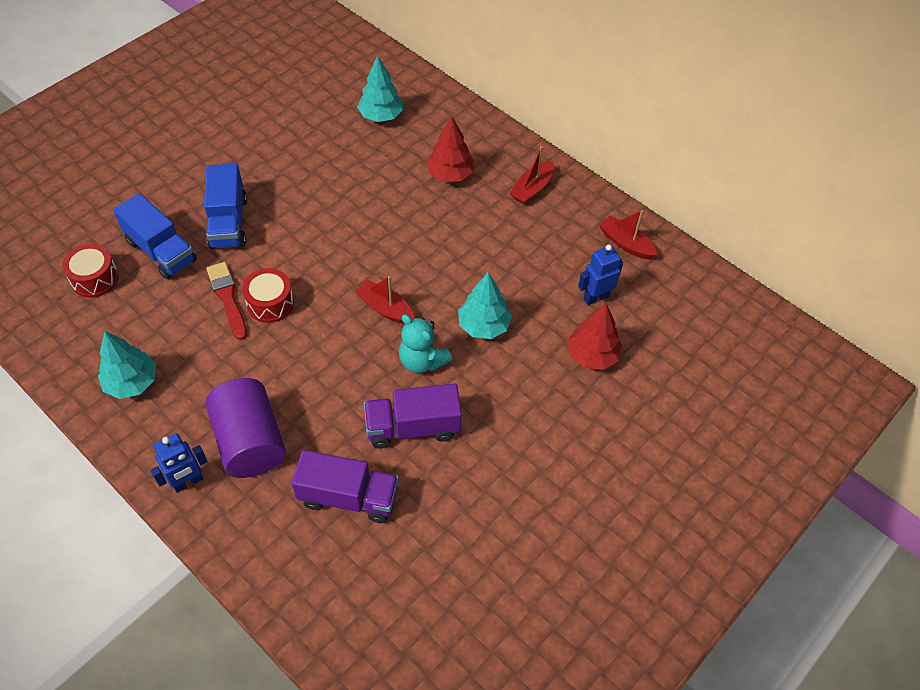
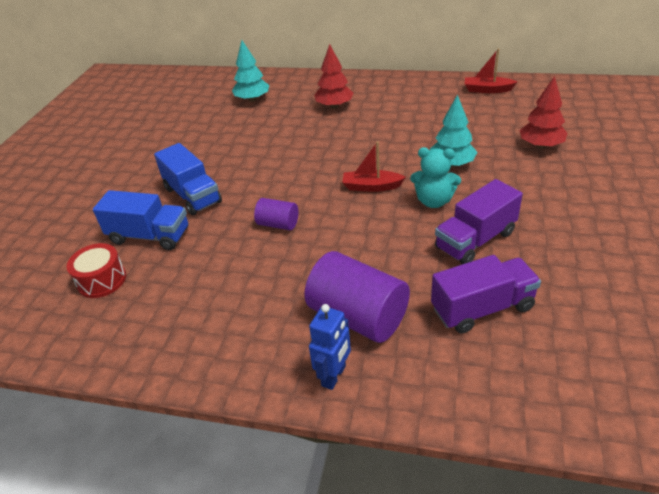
camera: 25 degrees left, 15 degrees down
turquoise tree [98,331,156,399] -> none
red brush [206,262,247,340] -> none
red drum [242,268,294,323] -> purple cylinder [254,198,299,230]
red boat [509,146,554,204] -> none
blue robot [578,244,623,305] -> none

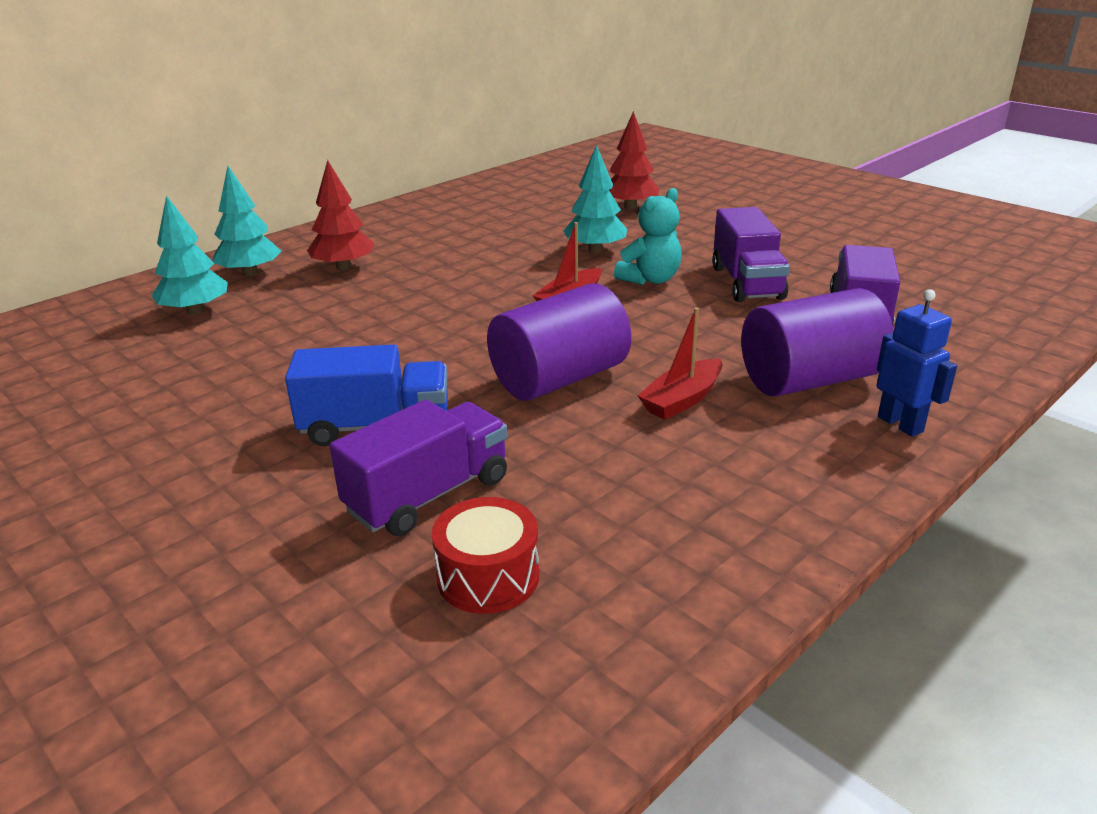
camera: 60 degrees left, 10 degrees down
blue truck [93,190,188,250] -> purple truck [329,400,508,536]
purple cylinder [254,198,299,230] -> purple cylinder [487,283,631,401], size x1.89
red boat [465,49,517,93] -> red boat moved to [637,307,723,420]
none -> turquoise tree [213,166,281,276]

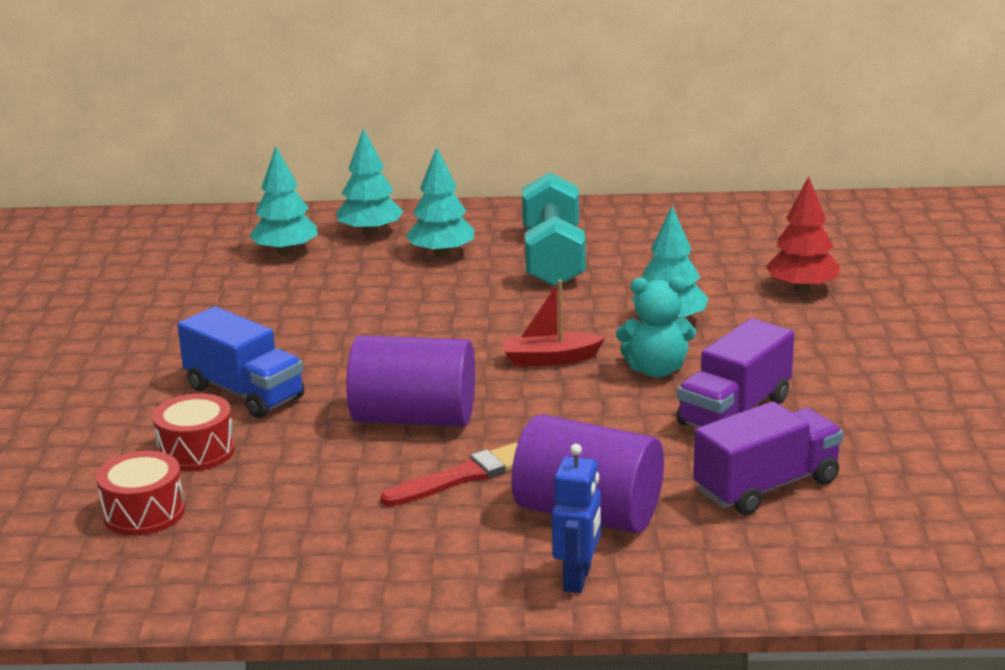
camera: 45 degrees right, 5 degrees down
red tree [307,160,374,270] -> turquoise tree [406,147,474,257]
purple truck [329,400,508,536] -> red drum [153,393,235,472]
red boat [637,307,723,420] -> red brush [380,443,518,506]
none -> turquoise dumbbell [522,172,586,287]

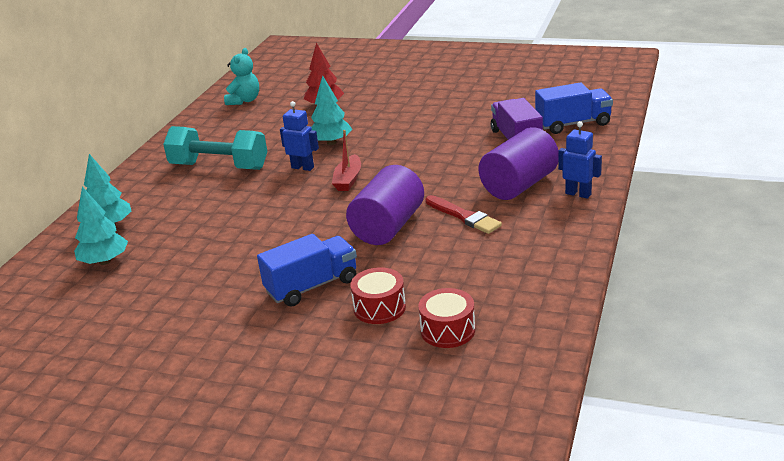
camera: 70 degrees left, 5 degrees up
red brush [380,443,518,506] -> red brush turned 150 degrees clockwise [425,195,502,234]
turquoise tree [406,147,474,257] -> none
turquoise teddy bear [616,277,696,378] -> turquoise teddy bear moved to [224,48,259,105]
purple truck [677,318,794,427] -> none
none -> blue robot [280,101,319,171]
none -> blue truck [535,82,613,134]

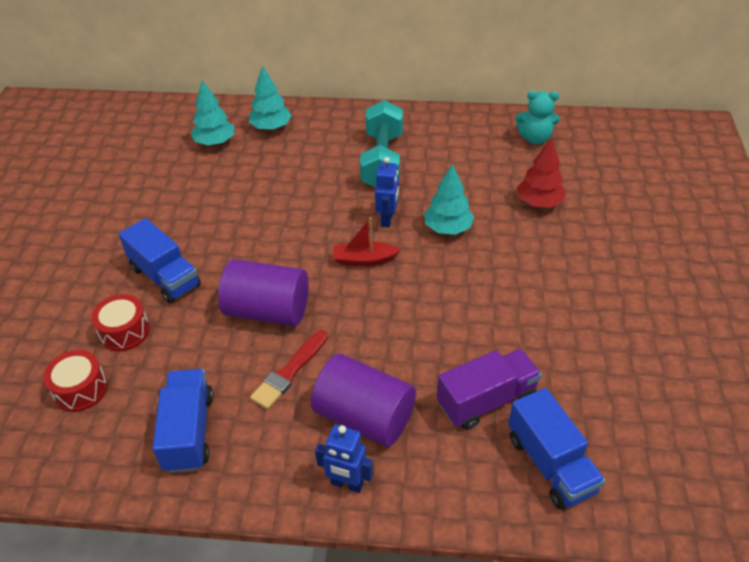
camera: 75 degrees right, 15 degrees up
blue robot [558,121,602,199] -> blue robot turned 90 degrees clockwise [315,425,373,493]
none -> blue truck [153,369,213,473]

